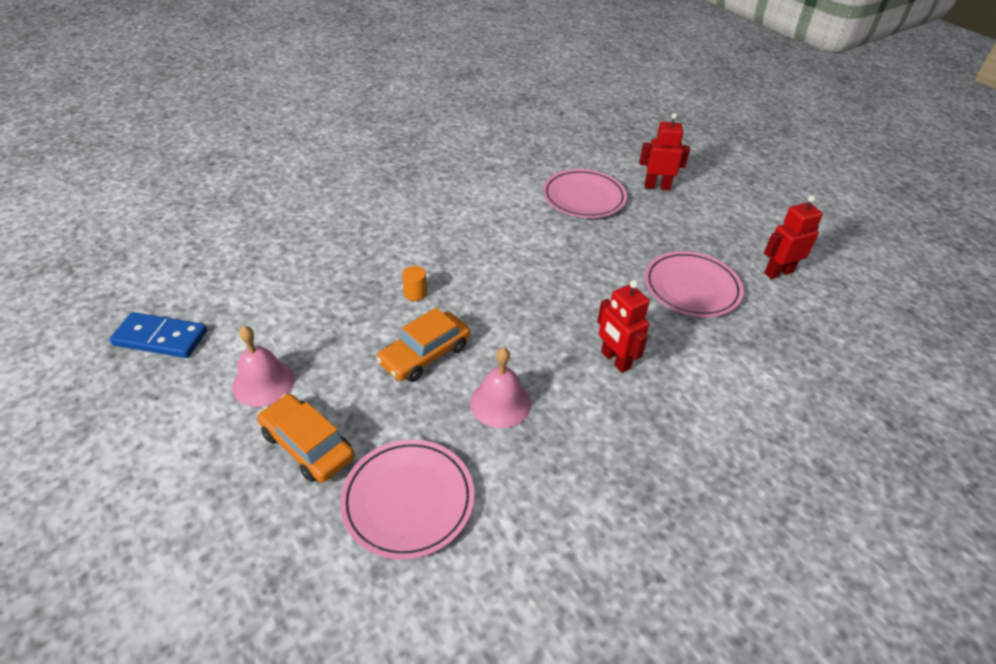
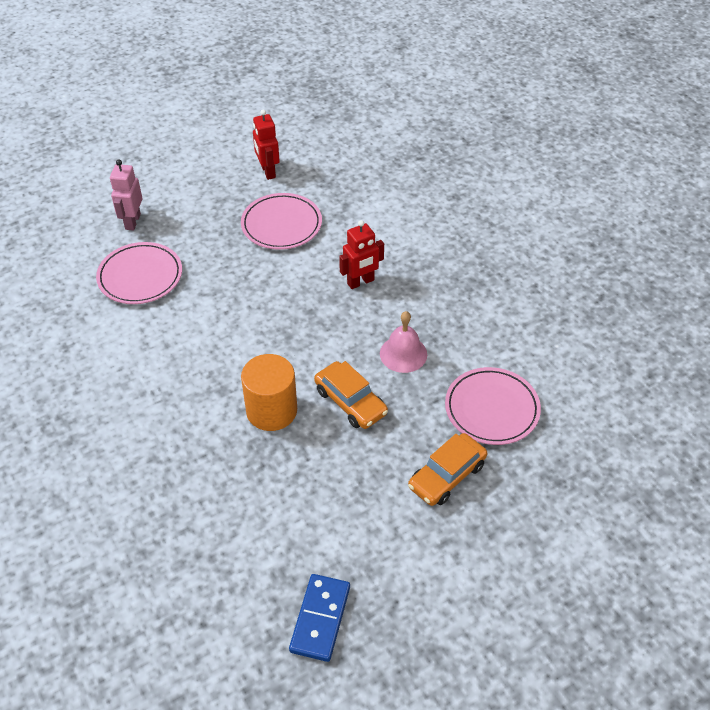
camera: 85 degrees left, 5 degrees up
pink bell [232,326,295,407] -> none
orange cylinder [402,266,427,301] -> orange cylinder [241,354,297,431], size x2.34
red robot [639,113,690,190] -> pink robot [110,160,142,231]

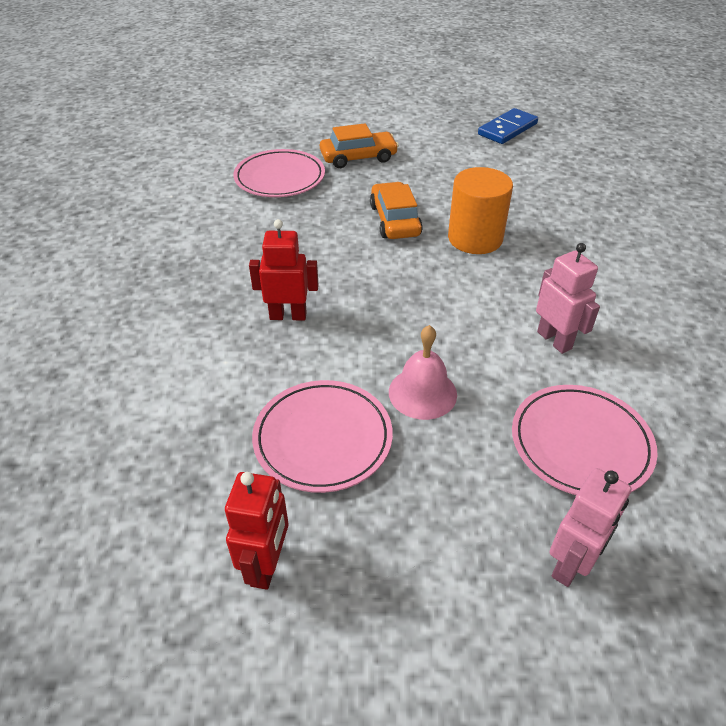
camera: 150 degrees left, 5 degrees down
pink bell [380,311,427,373] -> pink bell moved to [389,325,457,420]
none -> pink robot [536,243,600,354]

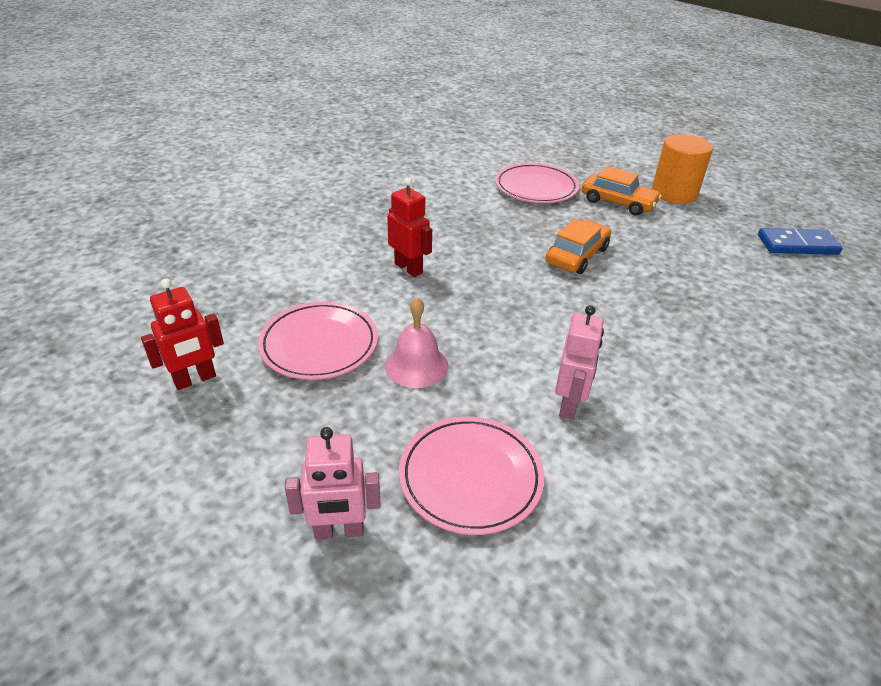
camera: 45 degrees right, 5 degrees down
orange cylinder [448,167,513,254] -> orange cylinder moved to [652,134,713,204]

